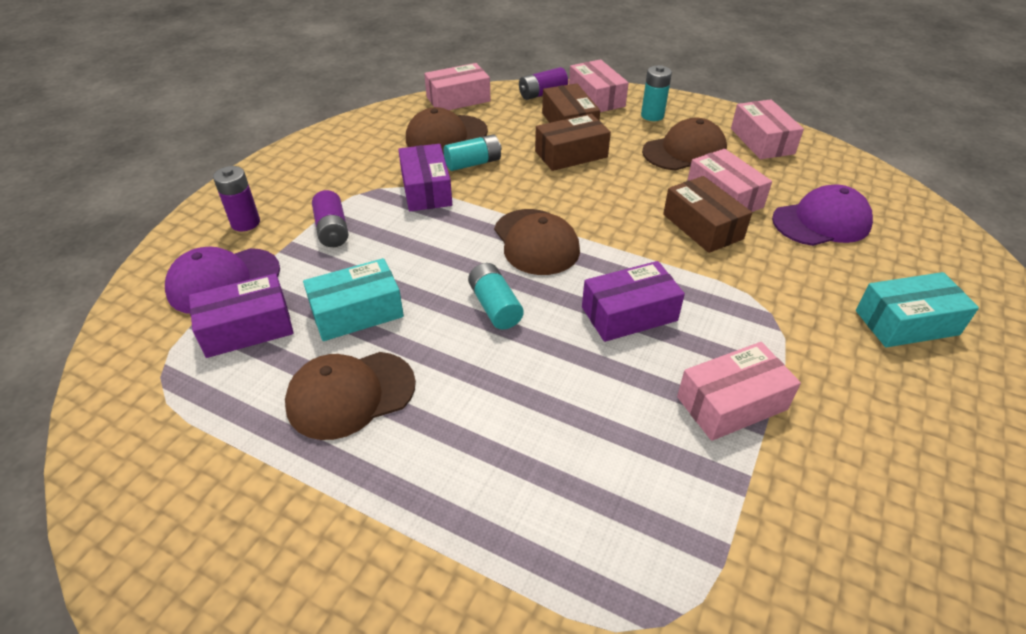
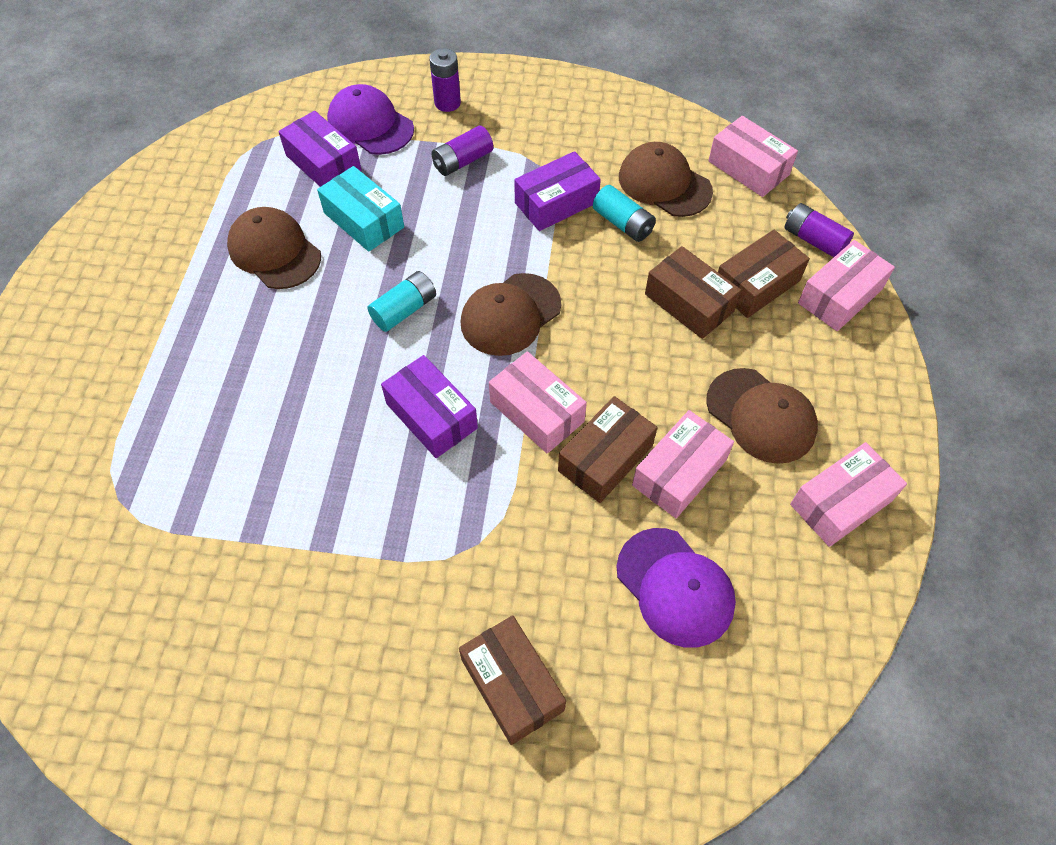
camera: 70 degrees right, 15 degrees up
turquoise battery [641,65,672,121] -> none
pink box [677,342,801,441] -> pink box moved to [489,351,587,454]
turquoise box [856,272,979,347] -> brown box [459,615,566,745]

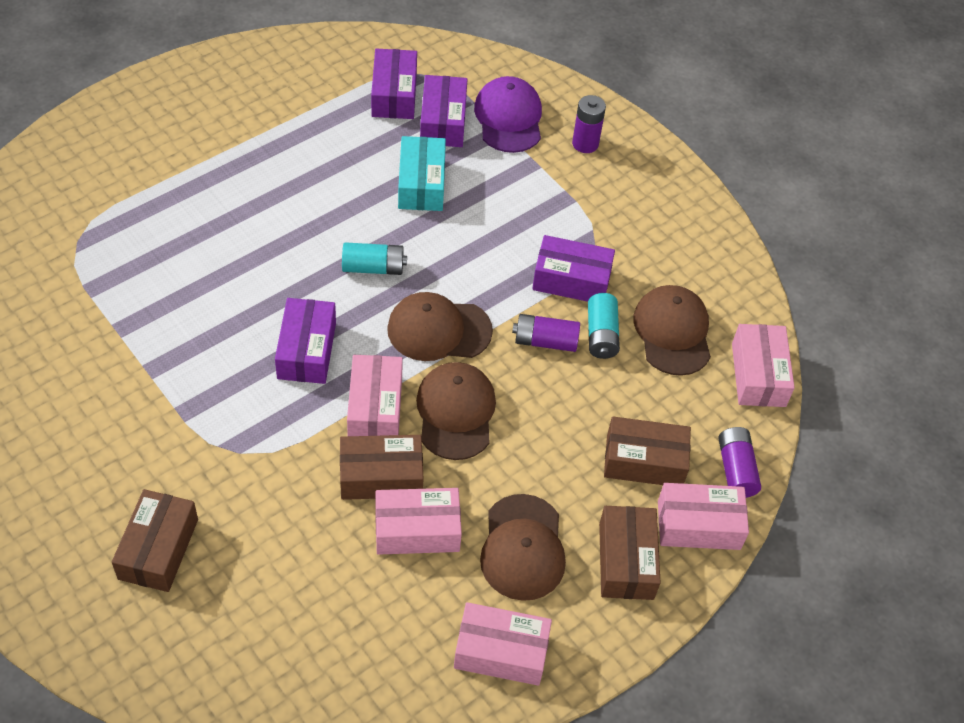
camera: 40 degrees right, 5 degrees down
brown cap [227,207,321,289] -> brown cap moved to [416,362,496,460]
purple battery [431,126,493,176] -> purple battery moved to [512,314,580,352]
purple cap [616,528,736,648] -> none
brown box [645,246,741,339] -> brown box moved to [599,506,661,600]
none -> purple box [371,49,417,119]

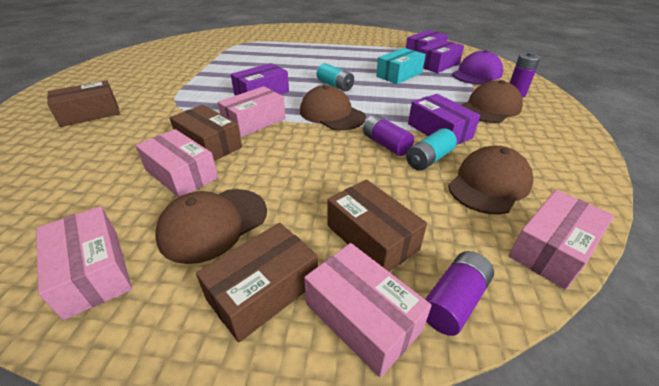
camera: 50 degrees right, 15 degrees down
brown cap [416,362,496,460] -> brown cap moved to [462,80,523,123]

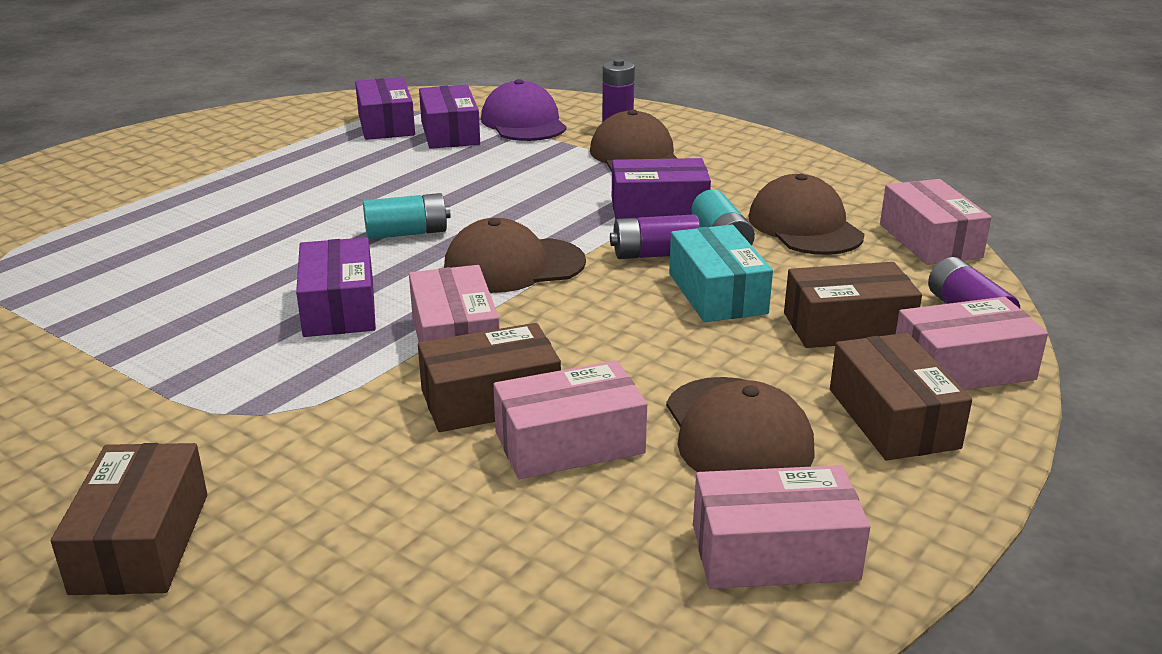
camera: 60 degrees left, 10 degrees down
turquoise box [376,48,426,84] -> turquoise box moved to [669,225,773,322]

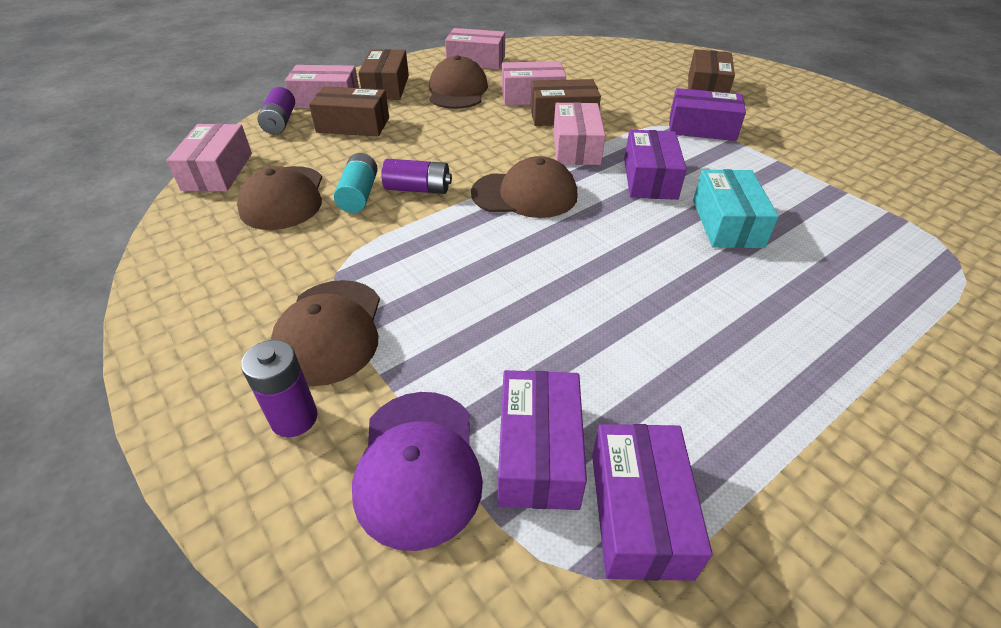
camera: 165 degrees left, 15 degrees up
turquoise battery [363,193,451,239] -> none
purple box [612,158,711,220] -> purple box moved to [669,88,746,141]
turquoise box [669,225,773,322] -> turquoise box moved to [693,169,779,248]

